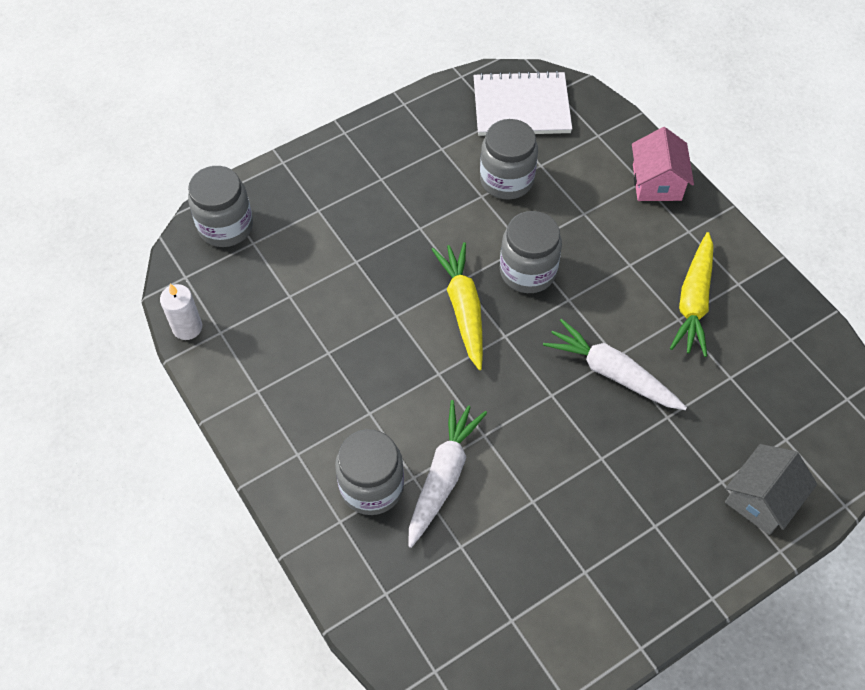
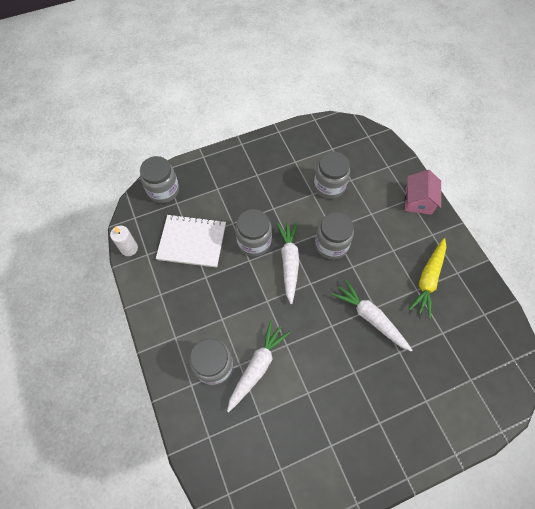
camera: 10 degrees right, 5 degrees up
yellow carrot [431,242,483,370] -> white carrot [277,222,299,304]
white notebook [473,71,572,136] -> white notebook moved to [156,214,226,268]
grey house [725,444,817,535] -> none
none -> grey jar [235,209,272,256]

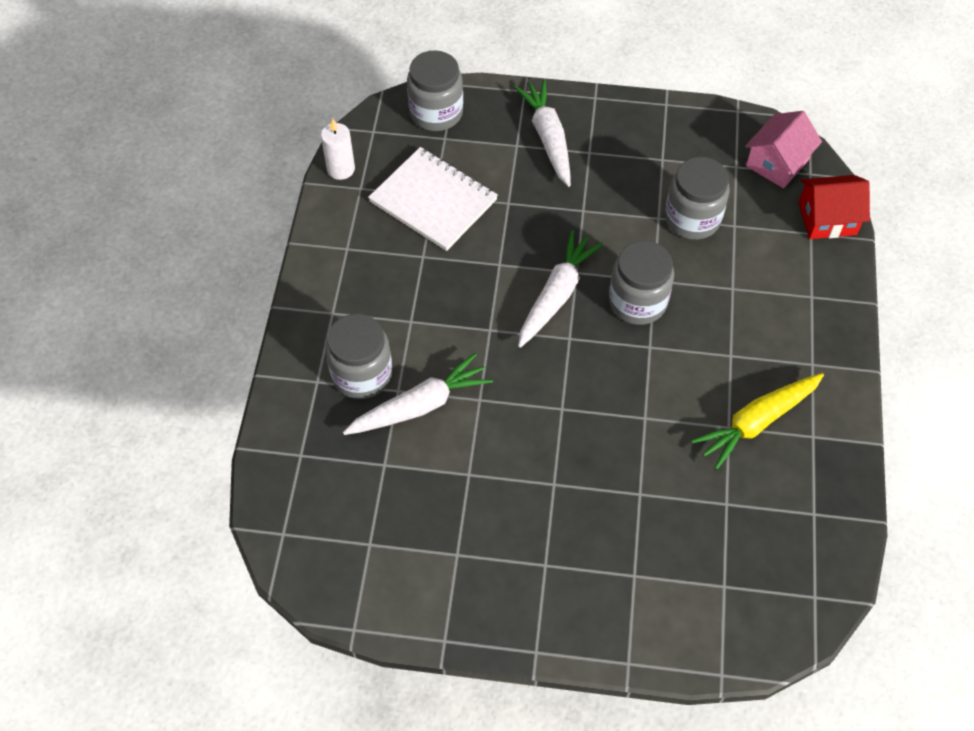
camera: 30 degrees right, 5 degrees down
grey jar [235,209,272,256] -> none
white carrot [332,280,412,352] -> white carrot moved to [514,79,571,187]
pink house [405,170,441,215] -> pink house moved to [745,111,822,188]
none -> red house [799,175,870,239]

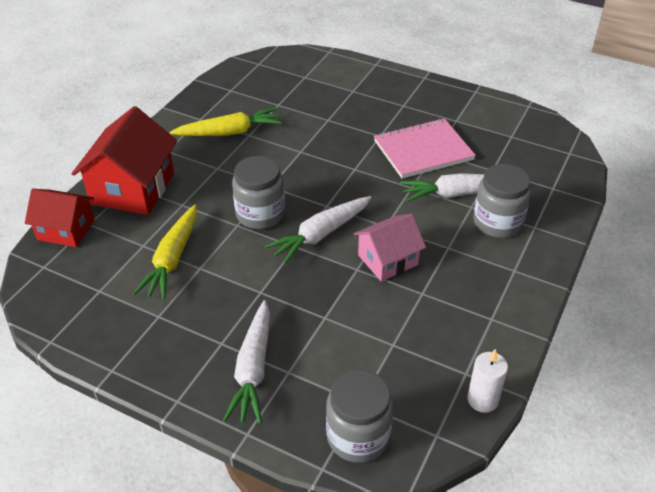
camera: 160 degrees left, 15 degrees down
white notebook [368,147,498,251] -> none
grey jar [665,157,730,240] -> yellow carrot [133,205,197,300]
pink house [745,111,822,188] -> pink house moved to [354,214,426,282]
none -> red house [72,106,177,215]
none -> pink notebook [374,118,476,179]

